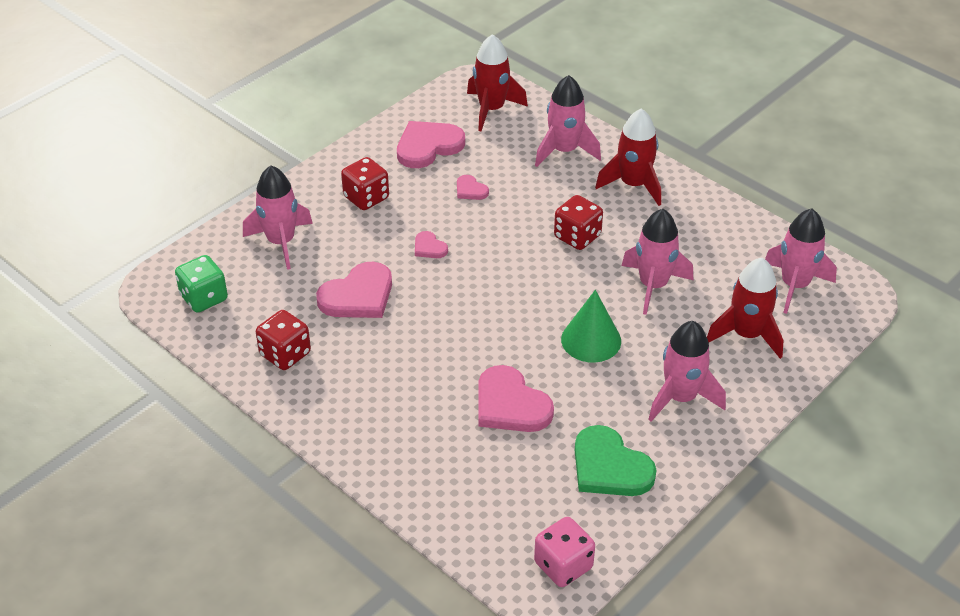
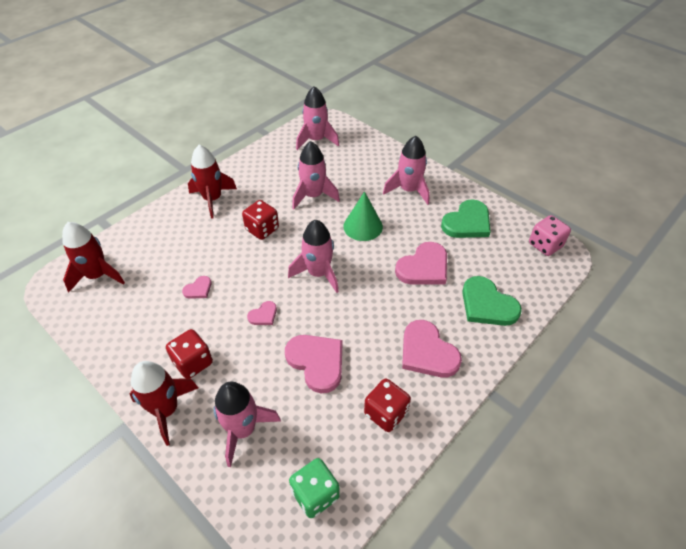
camera: 90 degrees left, 5 degrees up
pink heart [397,121,465,168] -> pink heart moved to [402,320,462,377]
pink rocket [535,75,601,167] -> pink rocket moved to [288,219,339,293]
red rocket [707,258,784,359] -> red rocket moved to [130,361,198,446]
none -> green heart [462,276,522,326]

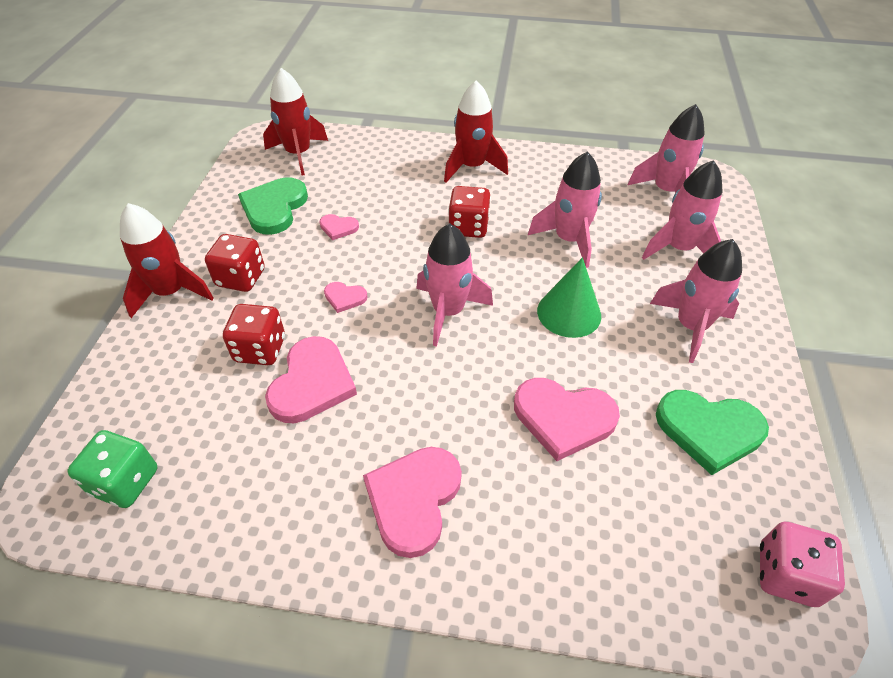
camera: 55 degrees right, 0 degrees up
pink rocket [213,382,281,467] -> pink rocket moved to [642,160,722,260]
red dice [364,378,411,432] -> red dice moved to [223,304,285,365]
green heart [462,276,522,326] -> green heart moved to [238,177,308,235]

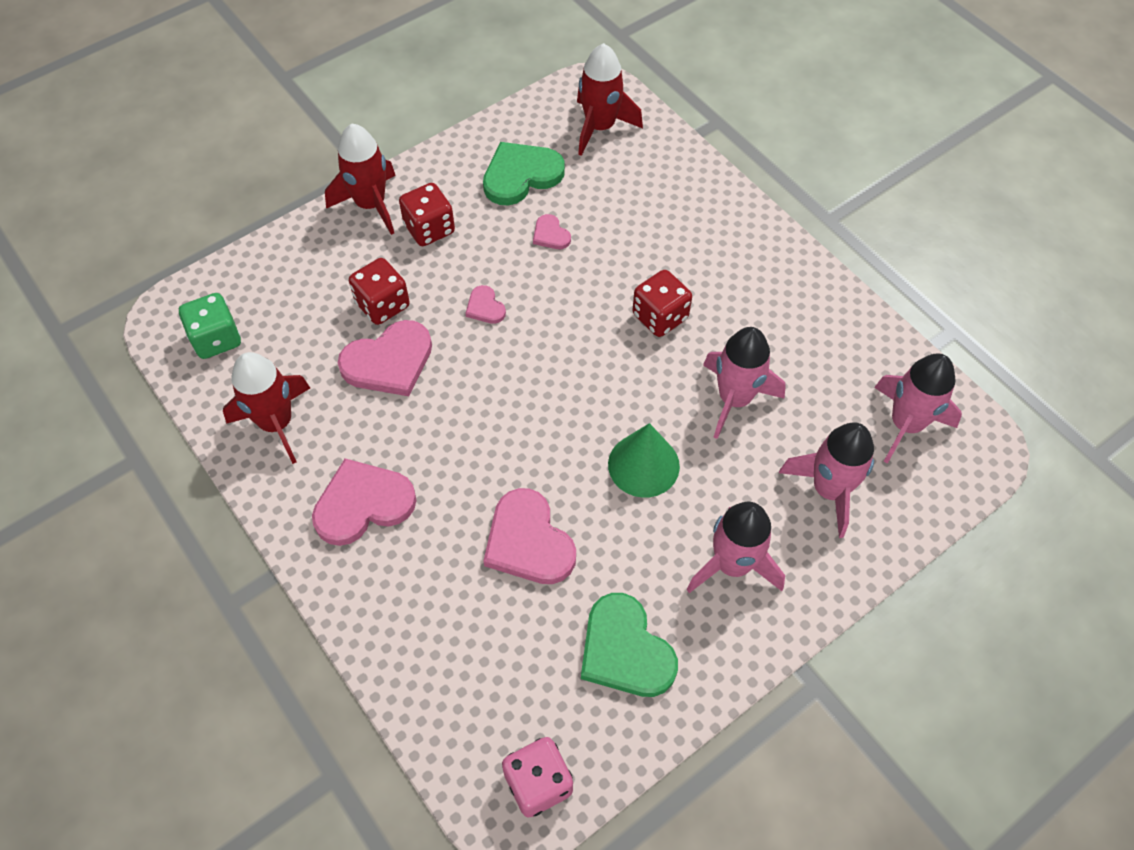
camera: 45 degrees right, 10 degrees up
pink rocket [416,223,493,347] -> none
red rocket [444,81,508,182] -> red rocket moved to [223,352,310,464]

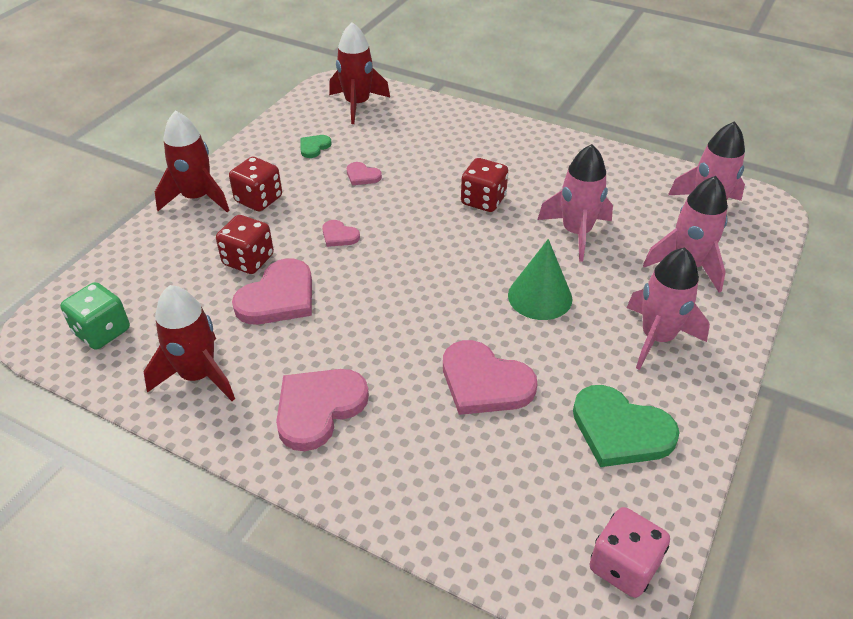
camera: 25 degrees left, 15 degrees down
green heart [483,142,565,205] -> green heart [300,135,332,158], size x0.49

